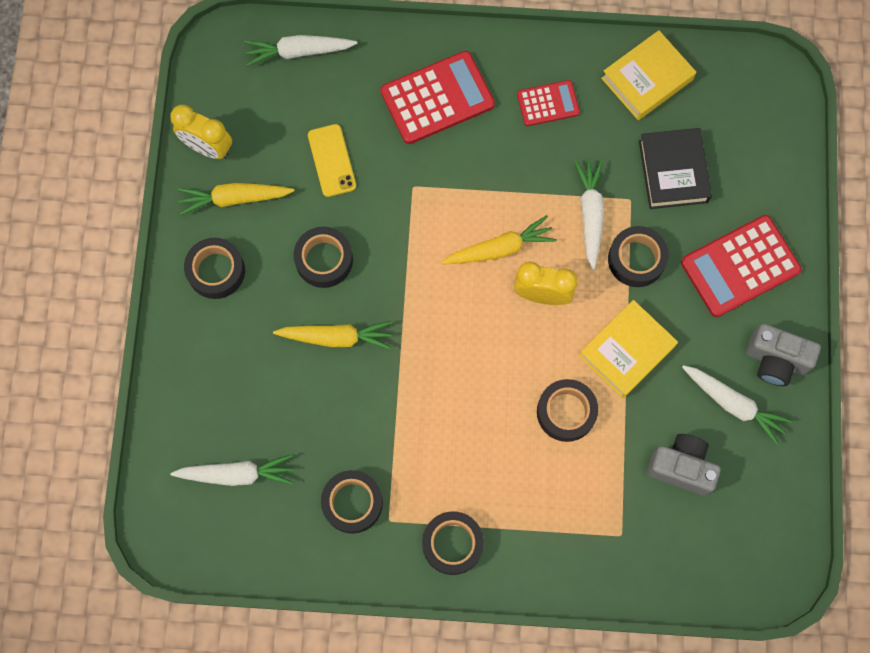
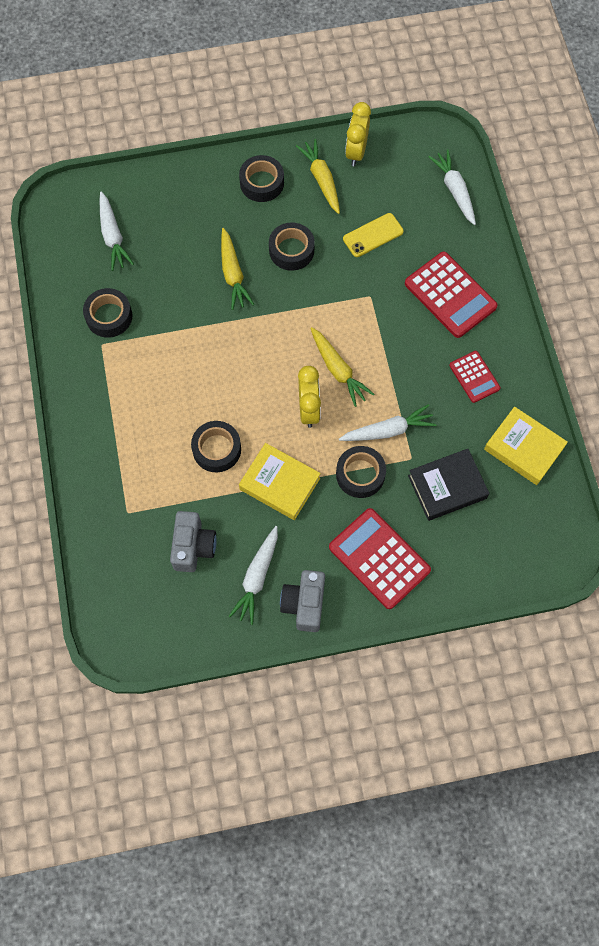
camera: 75 degrees right, 5 degrees down
black tape [422,512,484,575] -> none

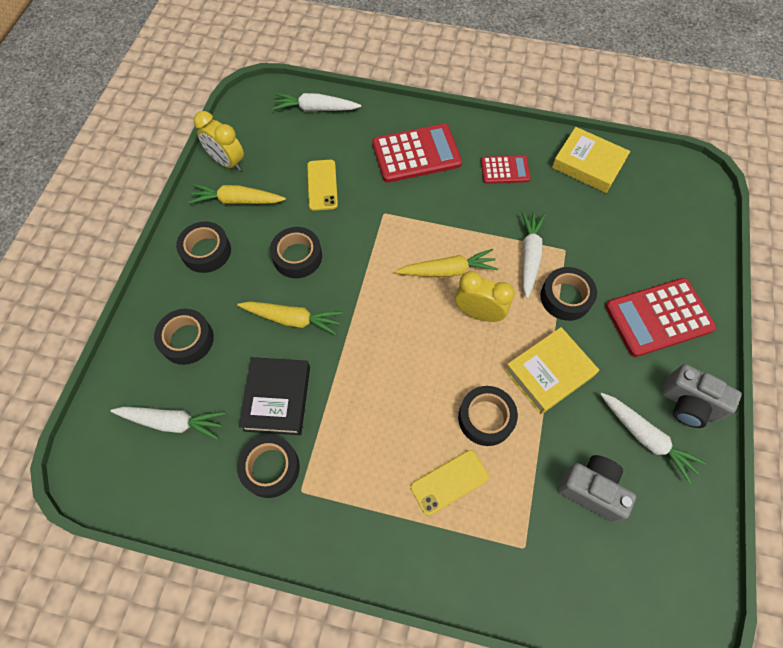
camera: 65 degrees left, 5 degrees down
black book [408,449,490,521] -> black book moved to [239,357,310,435]
yellow book [484,407,568,485] -> yellow book turned 60 degrees clockwise [552,127,630,193]
none -> black tape [154,309,214,365]
none -> yellow phone [410,450,489,516]

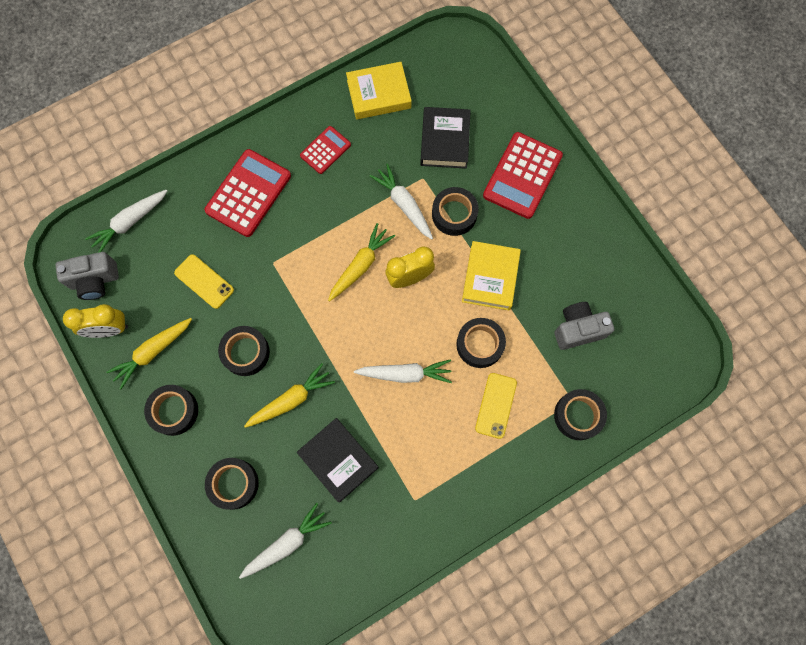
camera: 45 degrees left, 10 degrees up
black tape [237,435,300,498] -> black tape moved to [554,389,607,440]
white carrot [600,393,706,484] -> white carrot moved to [354,359,452,383]
grey camera [661,364,742,428] -> grey camera moved to [55,252,119,300]
none -> black book [420,107,471,169]

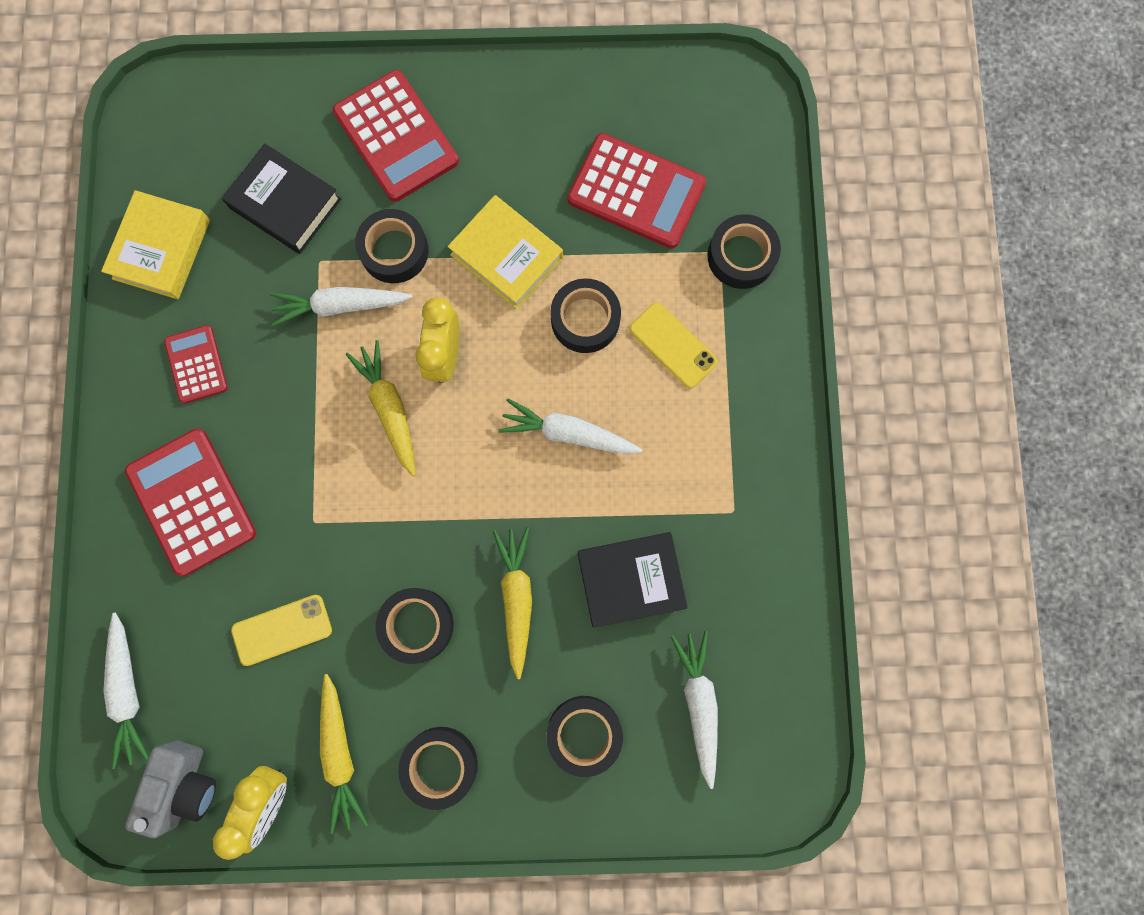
camera: 60 degrees left, 5 degrees up
white carrot [354,359,452,383] -> white carrot turned 105 degrees counterclockwise [498,399,643,454]
grey camera [554,302,614,350] -> red calculator [568,133,706,249]

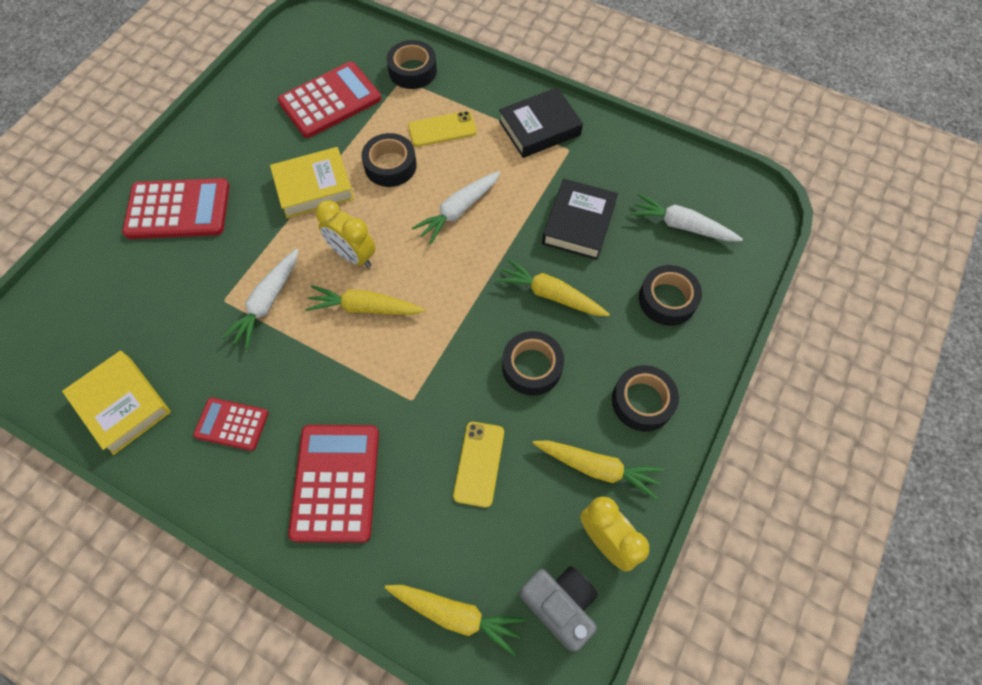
camera: 60 degrees left, 15 degrees down
white carrot [104,612,149,769] -> yellow carrot [385,585,525,656]
red calculator [125,429,256,576] -> red calculator turned 90 degrees clockwise [288,425,379,543]
black book [222,143,341,254] -> black book moved to [499,88,583,158]
black tape [355,209,429,283] -> none

